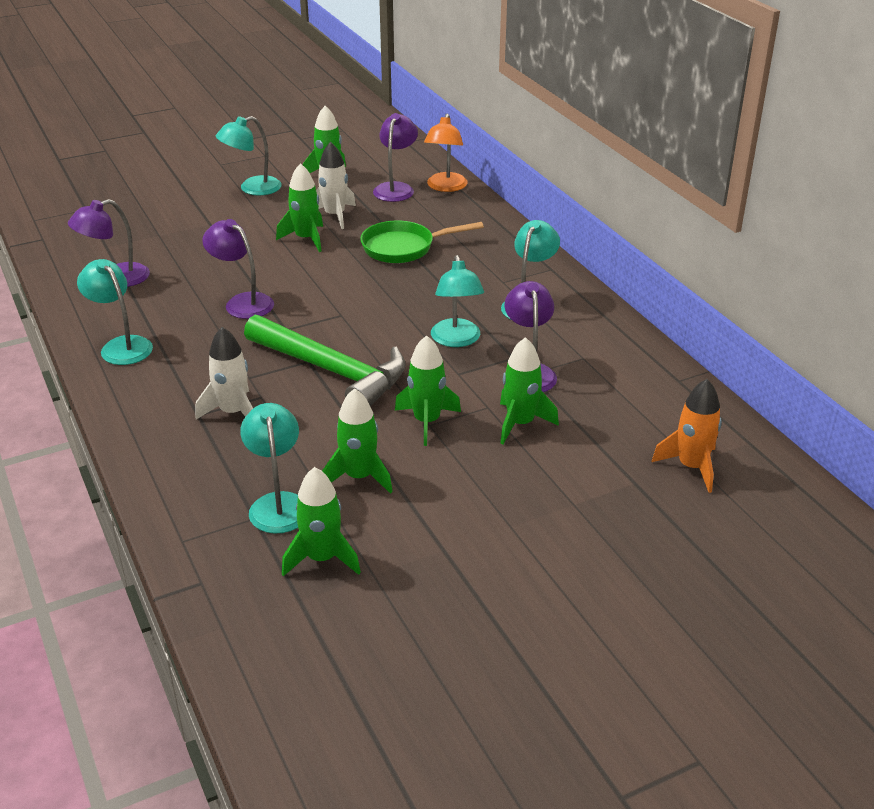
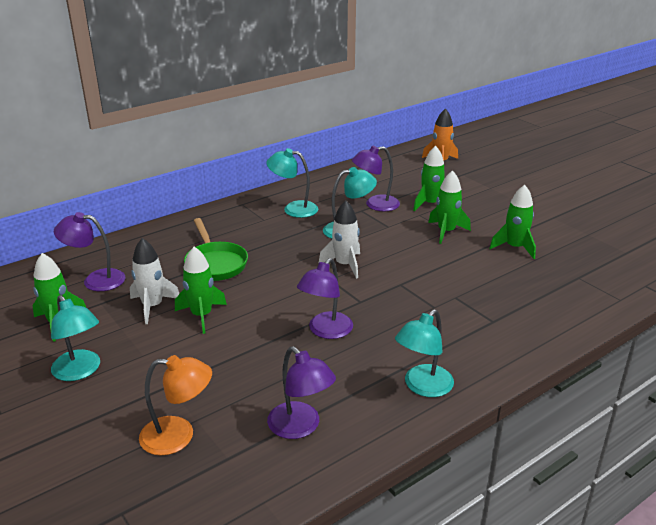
camera: 100 degrees left, 5 degrees down
white rocket [195,327,253,419] -> white rocket moved to [319,201,360,279]
turquoise lamp [240,403,299,534] -> none
green hammer [244,315,406,406] -> none
green rocket [282,467,361,576] -> none
orange lamp [424,114,467,192] -> orange lamp moved to [139,355,212,455]

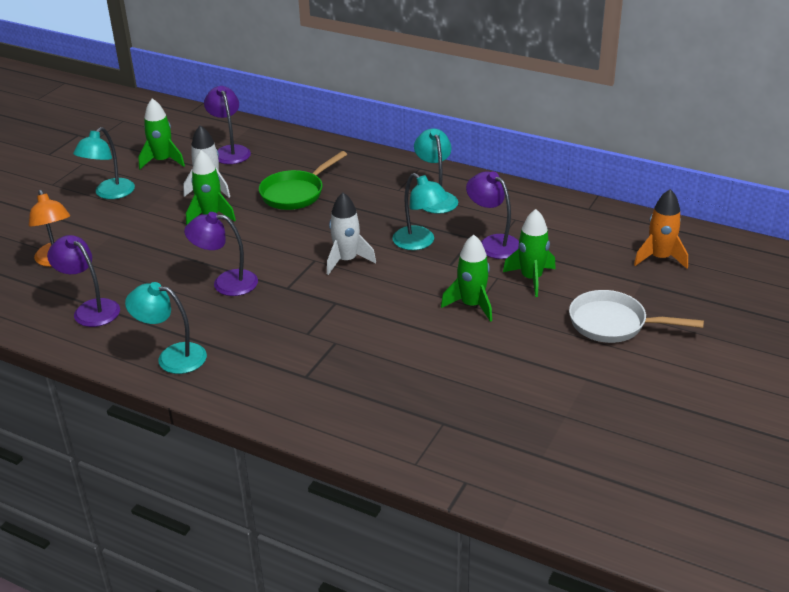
camera: 65 degrees right, 5 degrees up
purple lamp [267,347,336,439] -> purple lamp turned 105 degrees clockwise [47,235,120,327]
green rocket [489,185,536,259] -> none
none -> white pan [569,290,704,343]

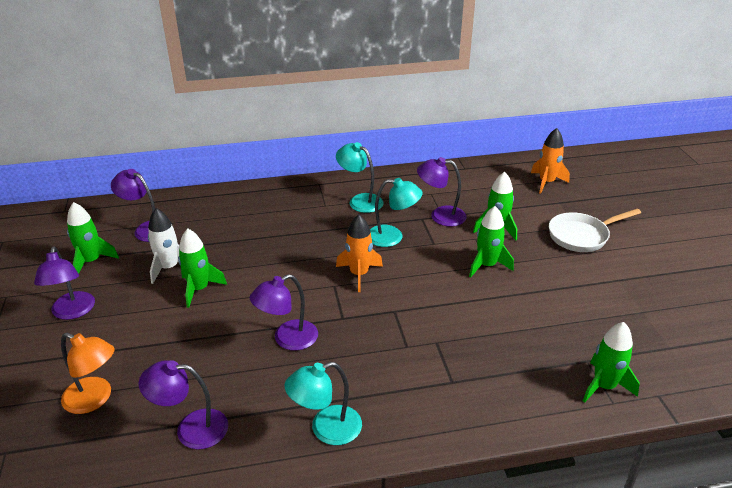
camera: 40 degrees left, 0 degrees up
turquoise lamp [73,127,135,199] -> purple lamp [34,247,95,320]
green pan [259,151,347,210] -> none
white rocket [327,192,376,275] -> orange rocket [336,214,383,292]
none -> green rocket [583,322,640,403]

